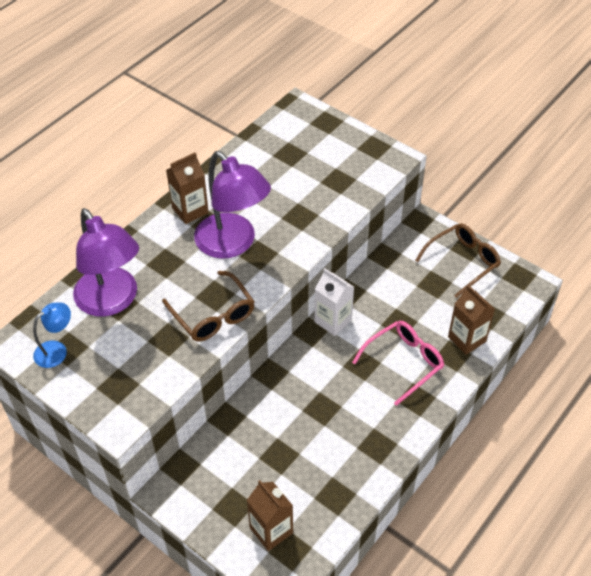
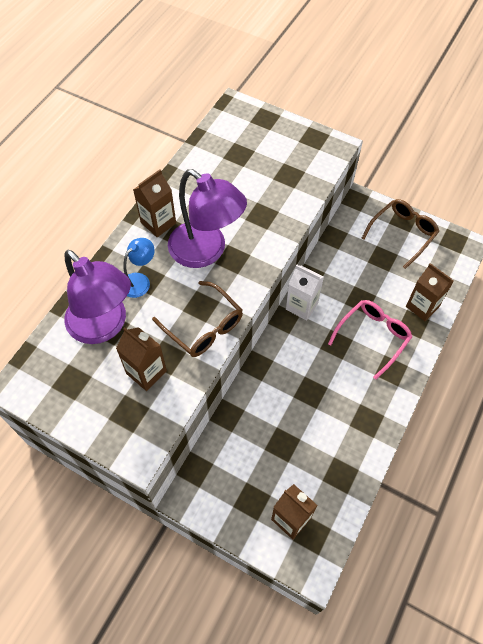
camera: 10 degrees left, 10 degrees up
blue lamp [33,302,71,368] -> blue lamp moved to [123,238,155,298]
none -> brown carton [116,327,167,391]

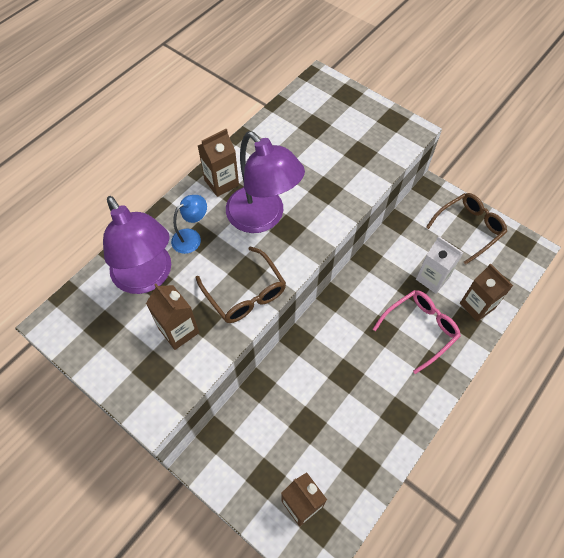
camera: 10 degrees right, 0 degrees up
white carton [286,265,324,320] -> white carton moved to [416,236,463,294]

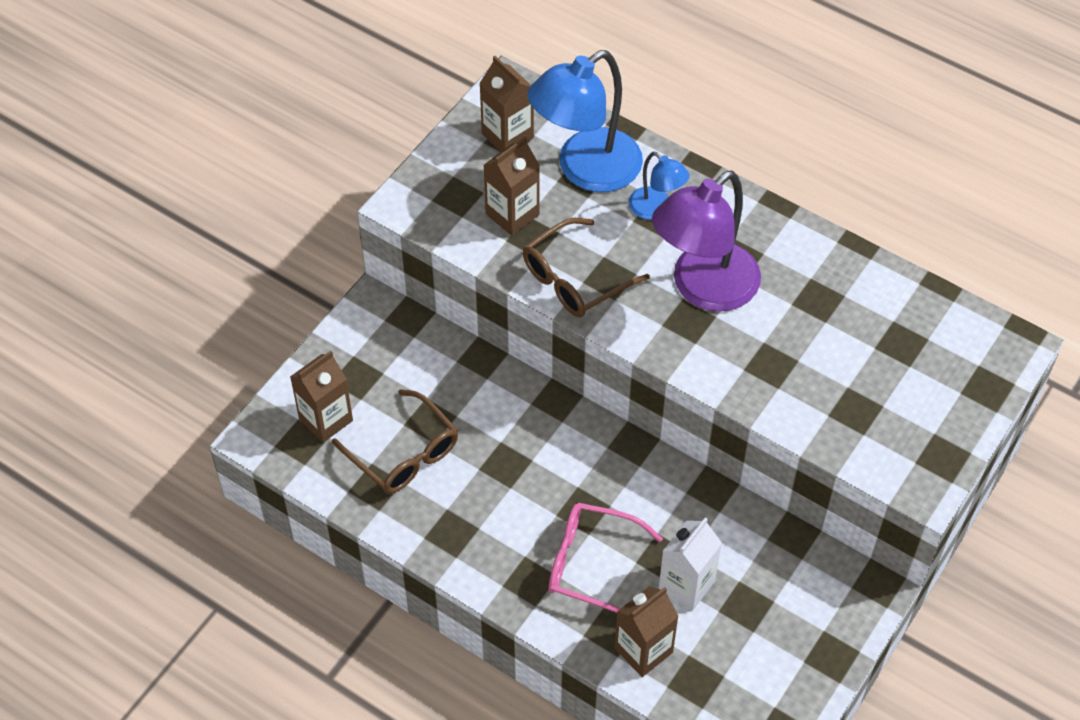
camera: 85 degrees right, 5 degrees down
purple lamp [103,196,171,294] -> blue lamp [528,50,643,192]
brown carton [198,129,239,197] -> brown carton moved to [479,56,534,152]
pink glasses [373,290,461,374] -> pink glasses turned 150 degrees clockwise [549,503,663,613]
brown glasses [426,193,507,265] -> brown glasses moved to [332,389,458,494]

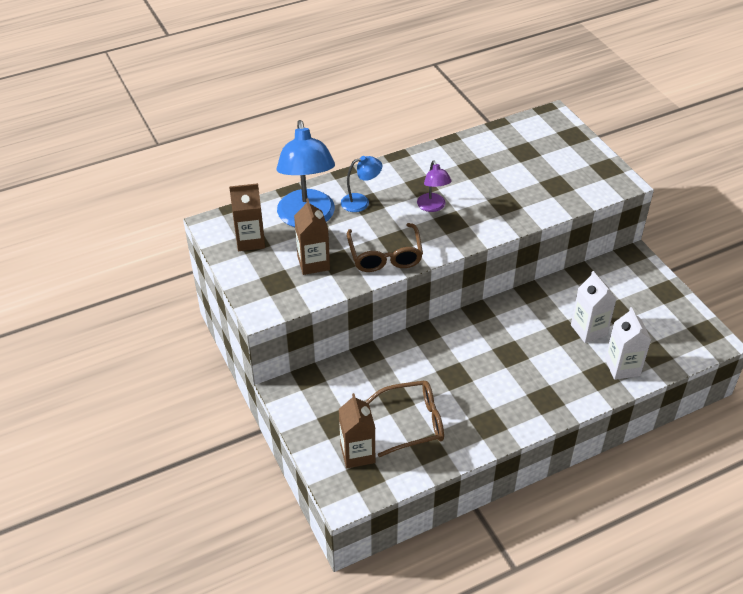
camera: 60 degrees left, 10 degrees down
pink glasses [549,503,663,613] -> none
brown carton [614,586,679,677] -> white carton [605,307,651,380]
purple lamp [652,170,761,312] -> purple lamp [417,160,451,212], size x0.49

